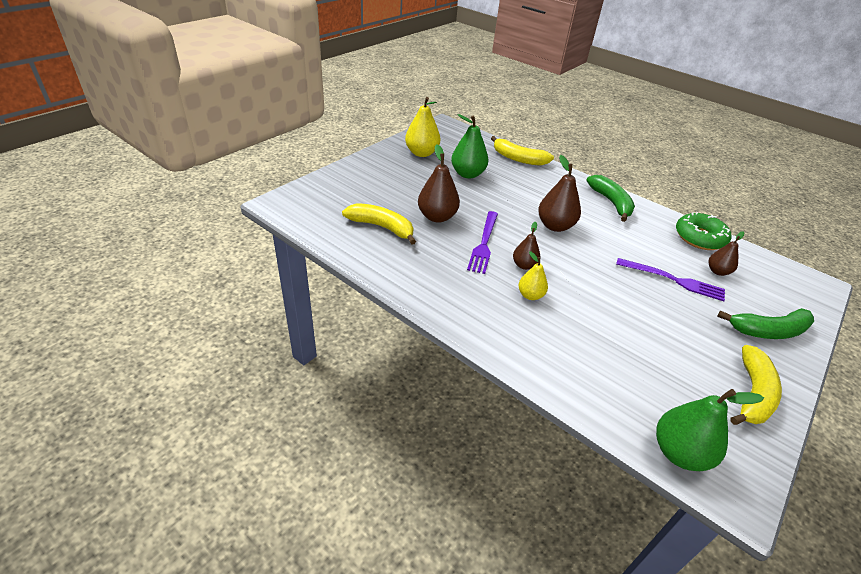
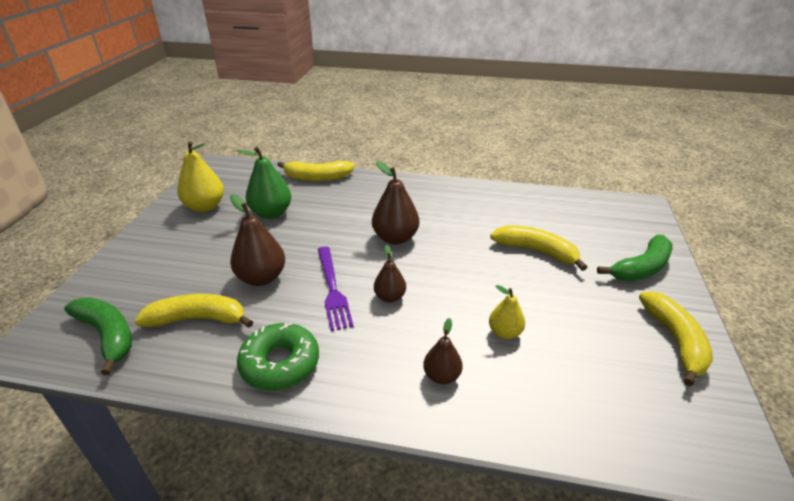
camera: 25 degrees left, 5 degrees down
yellow pear [518,251,548,300] -> yellow pear moved to [489,285,525,339]
green banana [586,175,635,222] -> green banana moved to [64,298,132,375]
purple fork [616,258,725,301] -> yellow banana [490,225,587,271]
green pear [656,389,764,471] -> none
green donut [676,212,732,250] -> green donut moved to [237,323,319,391]
brown pear [709,231,744,276] -> brown pear moved to [423,318,462,384]

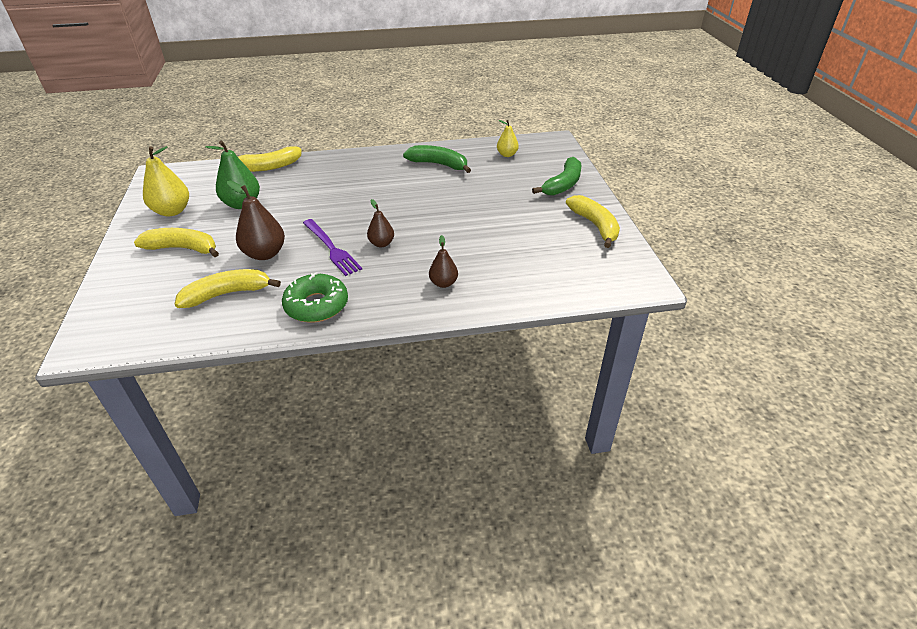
camera: 20 degrees left, 5 degrees up
green banana [64,298,132,375] -> green banana moved to [403,145,471,173]
brown pear [372,161,419,245] -> none
yellow pear [489,285,525,339] -> yellow pear moved to [497,120,519,157]
yellow banana [490,225,587,271] -> yellow banana moved to [134,228,219,257]

